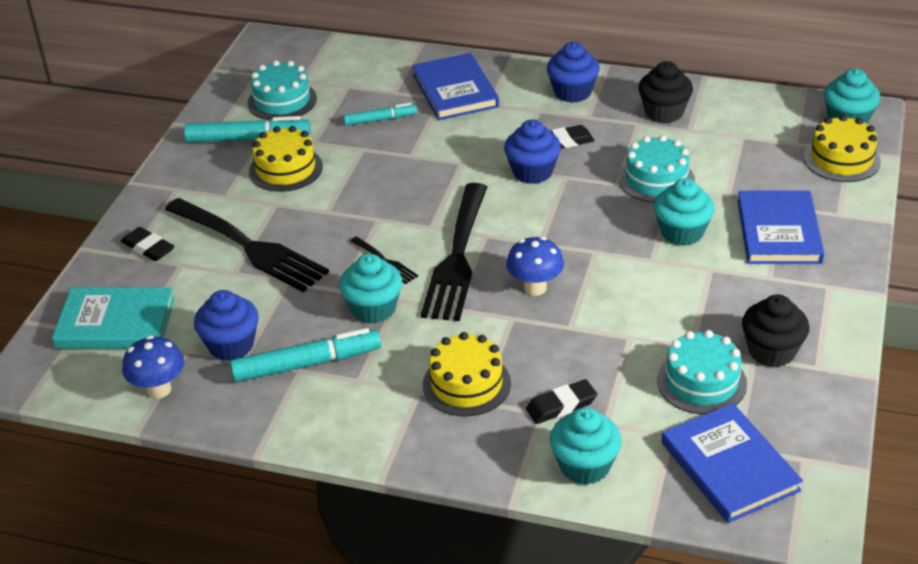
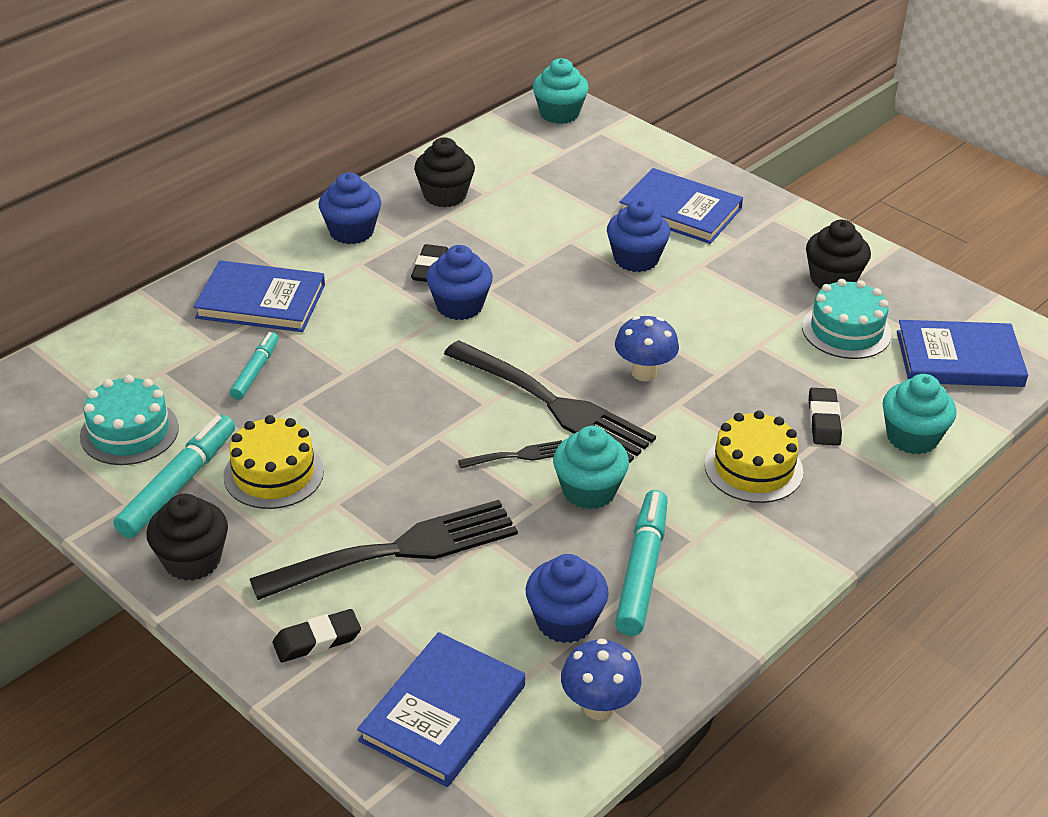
camera: 65 degrees left, 0 degrees up
turquoise book [52,287,175,349] -> blue book [357,632,525,787]
turquoise cake [619,135,695,203] -> none
turquoise cupcake [654,178,715,246] -> blue cupcake [607,199,670,272]
yellow cake [804,115,881,182] -> none
none -> black cupcake [147,494,228,581]

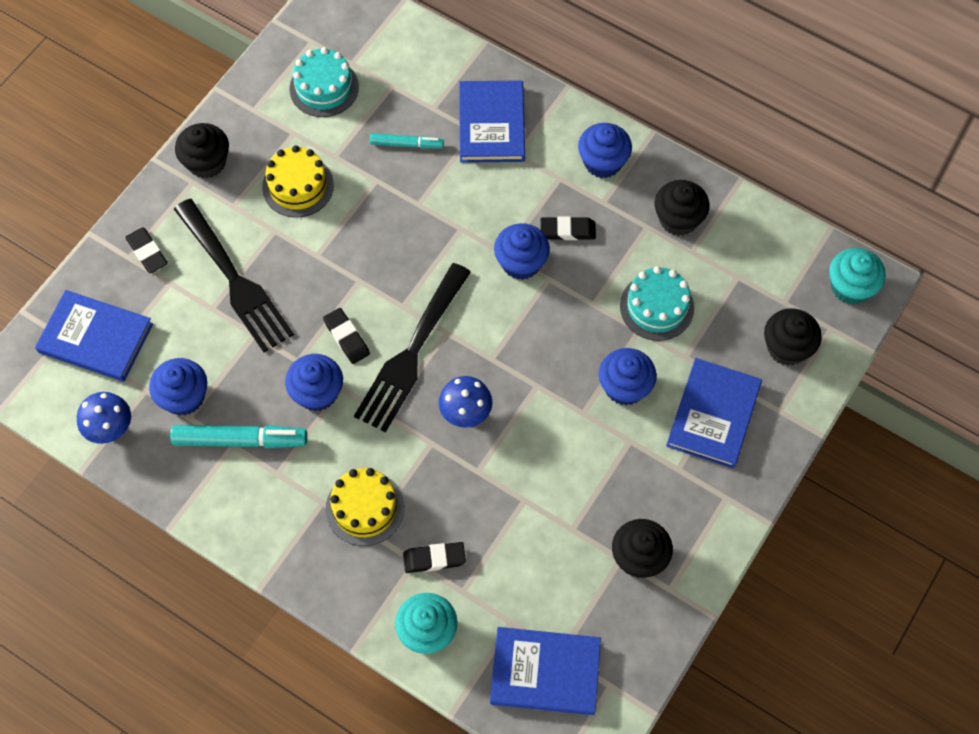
camera: 80 degrees right, 25 degrees up
turquoise marker [113,415,235,538] -> none
black fork [458,440,562,468] -> black eraser [323,308,370,364]
turquoise cupcake [553,426,629,509] -> blue cupcake [285,354,343,411]
turquoise cake [802,279,892,359] -> turquoise cake moved to [620,266,694,341]
blue book [897,320,1028,387] -> blue book turned 75 degrees counterclockwise [490,627,601,715]
none -> black cupcake [764,308,822,366]

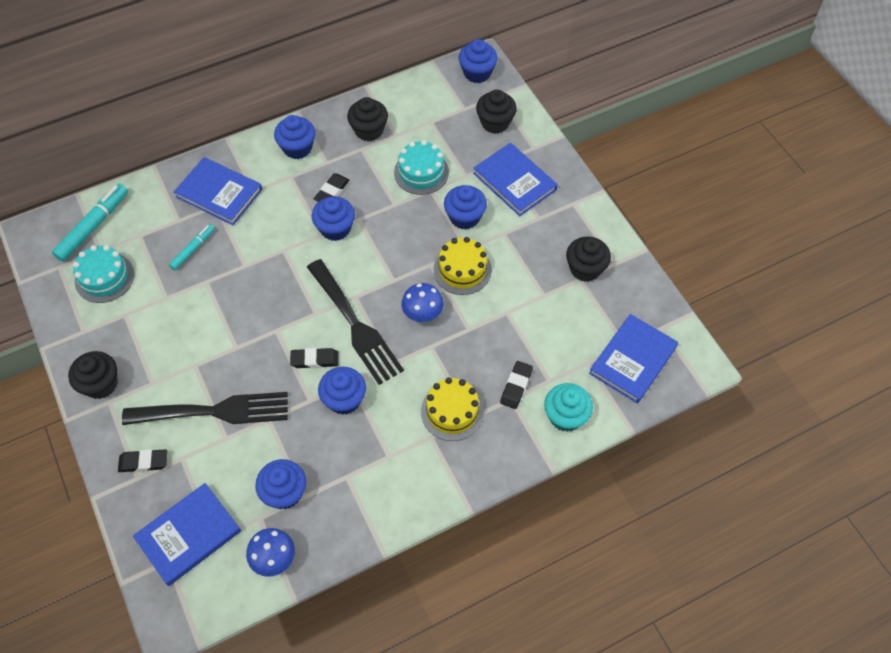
camera: 60 degrees left, 5 degrees down
turquoise marker [170,425,307,448] -> turquoise marker moved to [52,184,128,262]
yellow cake [262,145,334,217] -> yellow cake moved to [433,237,492,295]
turquoise cupcake [829,248,886,304] -> blue cupcake [459,39,498,83]

